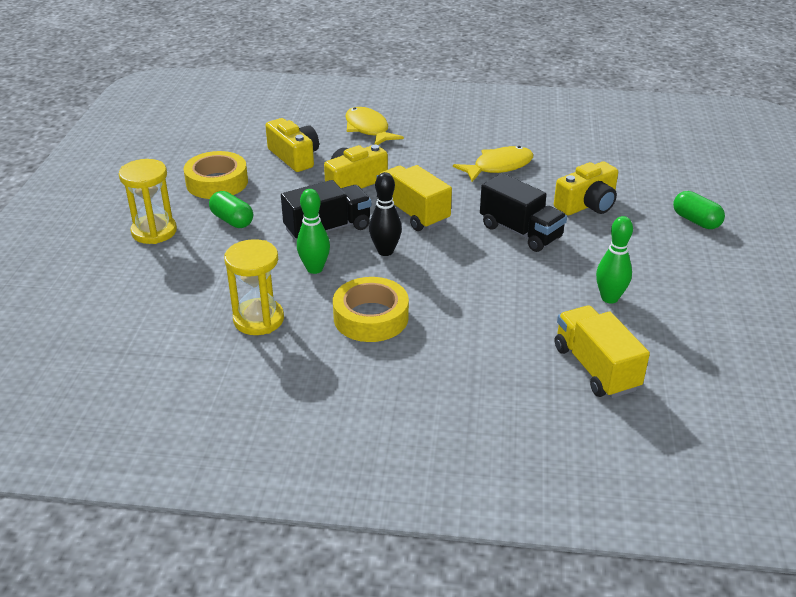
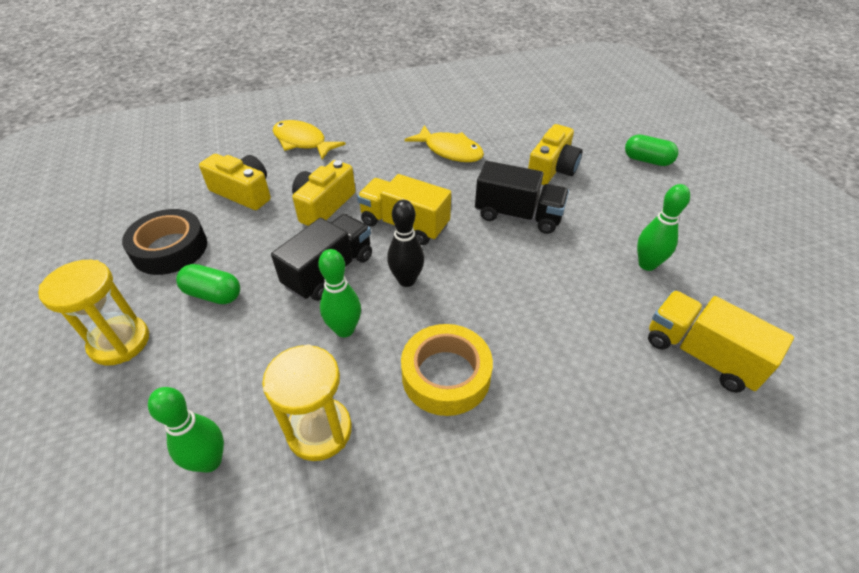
camera: 25 degrees left, 10 degrees up
yellow tape [184,151,248,199] -> black tape [122,209,207,275]
yellow fish [453,146,534,182] -> yellow fish turned 90 degrees clockwise [405,125,484,162]
none -> green bowling pin [148,387,224,473]

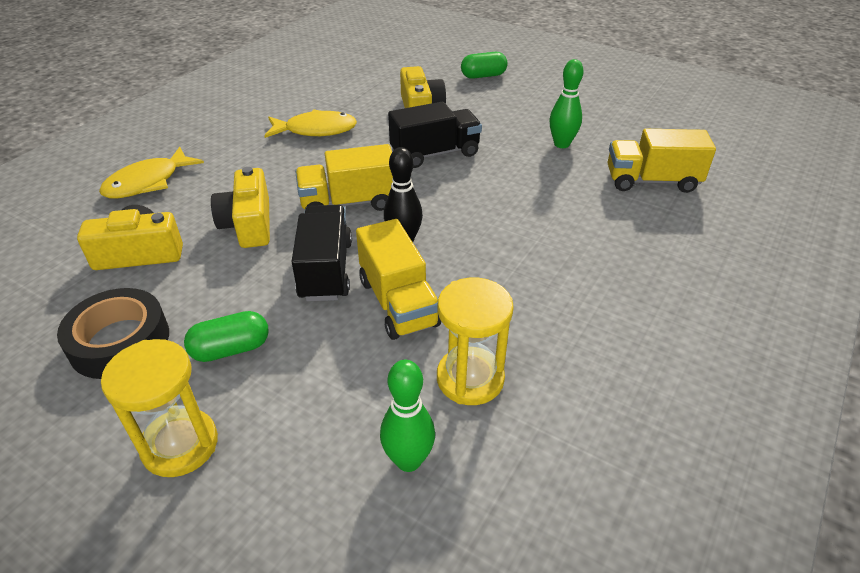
camera: 40 degrees left, 5 degrees down
yellow fish [273,120,346,160] -> yellow fish turned 45 degrees counterclockwise [99,147,204,198]
green bowling pin [318,249,361,337] -> yellow truck [356,219,441,340]
yellow tape [401,324,493,416] -> none

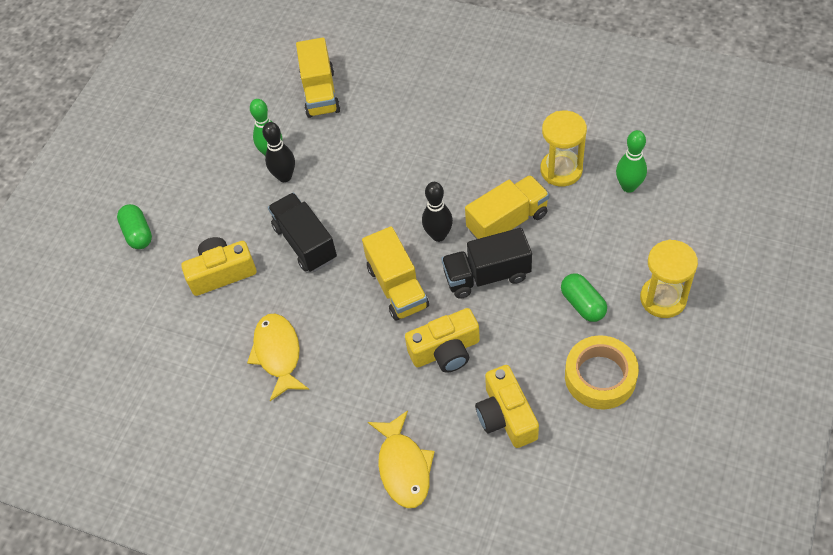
camera: 95 degrees left, 15 degrees up
black tape [57,288,169,379] -> yellow tape [565,335,639,409]
yellow fish [99,147,204,198] -> yellow fish turned 45 degrees clockwise [368,410,435,508]
none -> black bowling pin [262,122,295,182]

